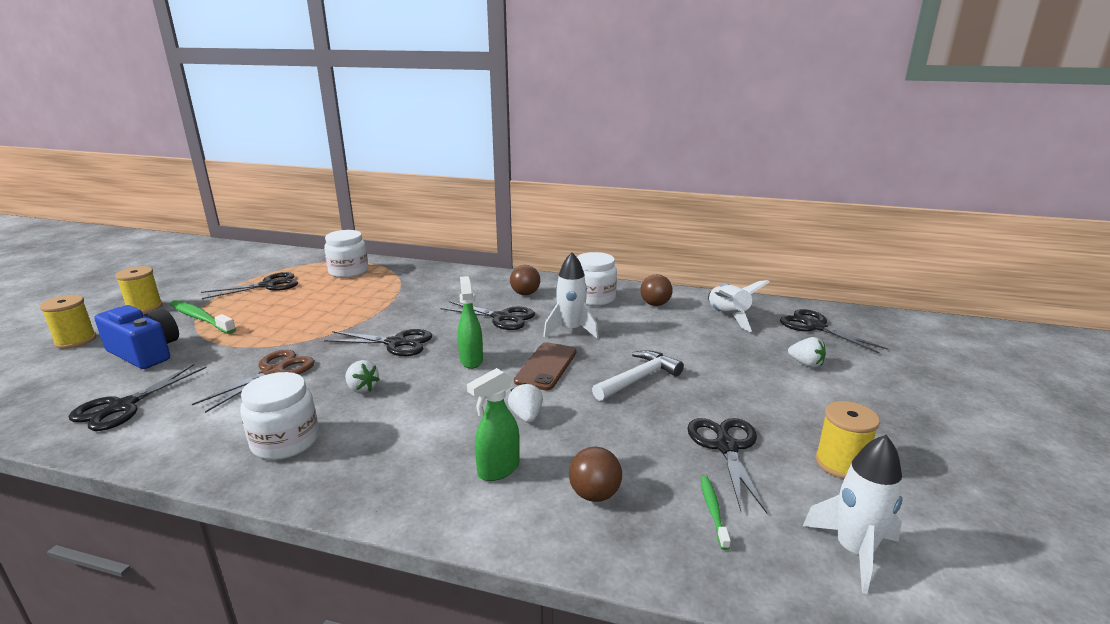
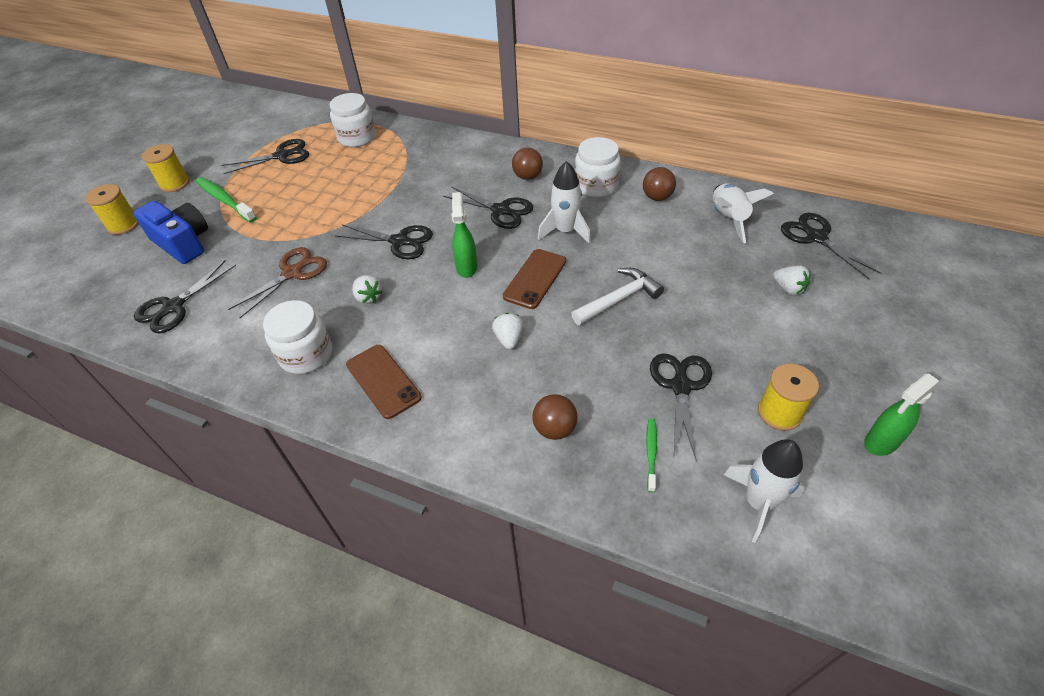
camera: 10 degrees right, 25 degrees up
green spray bottle [467,368,520,481] -> green spray bottle moved to [864,374,941,456]
none -> brown phone [346,345,422,419]

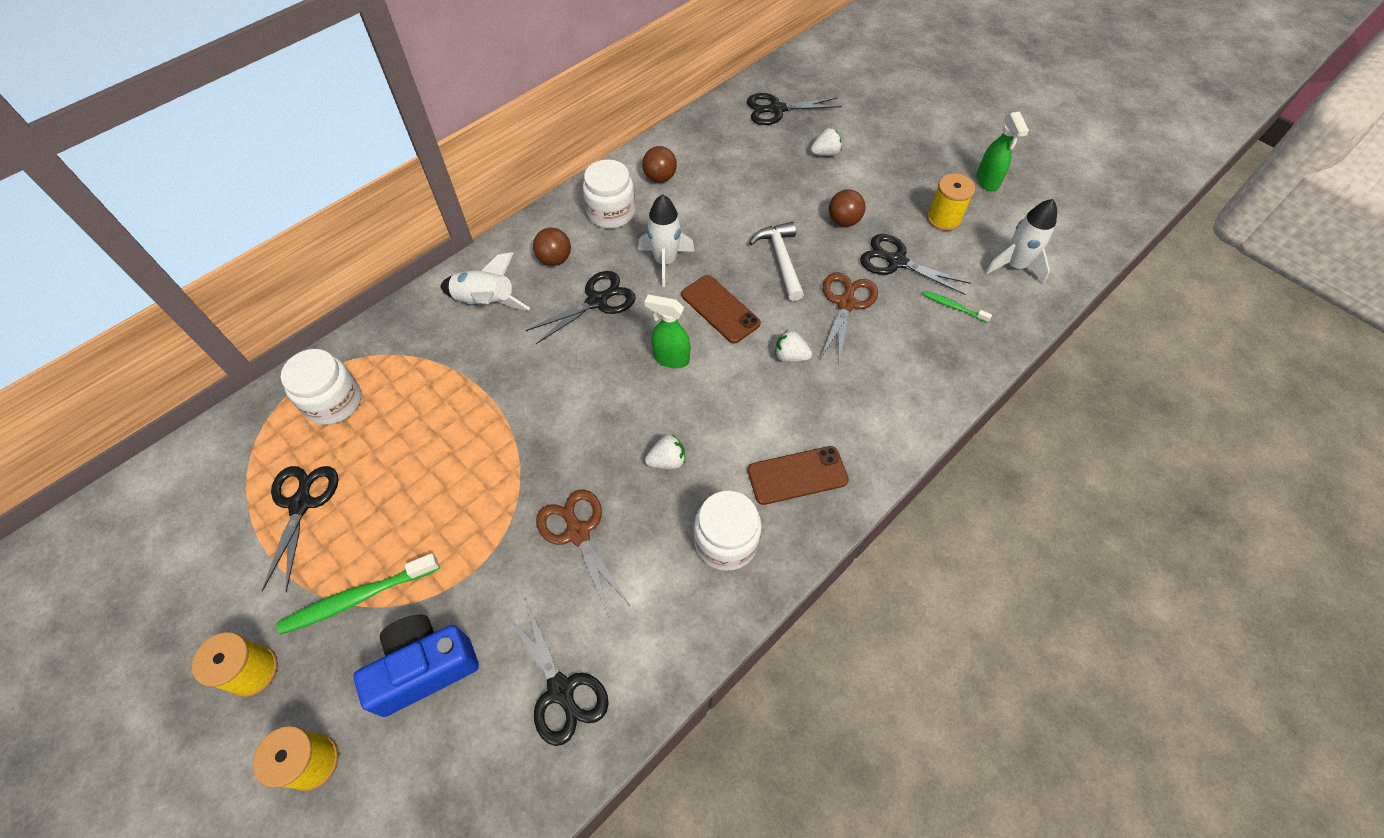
camera: 70 degrees left, 10 degrees up
black scissors [335,225,433,259] -> none
brown ball [532,394,578,440] -> brown ball moved to [829,189,865,227]
white rocket [713,183,774,243] -> white rocket moved to [440,252,530,310]
none -> brown scissors [820,272,878,363]

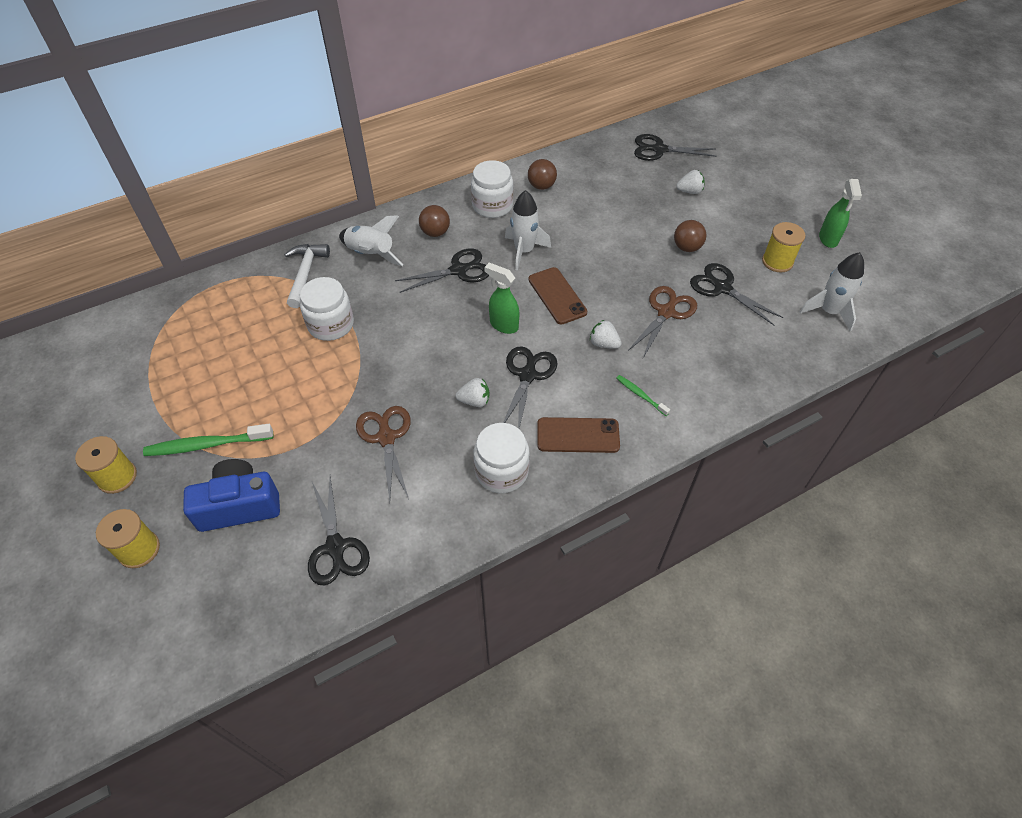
camera: 15 degrees right, 5 degrees down
black scissors [262,466,338,592] -> black scissors moved to [503,346,558,429]
white jar [281,349,361,425] -> white jar moved to [300,277,354,341]
white hammer [749,222,804,301] -> white hammer moved to [284,244,330,308]
green toothbrush [923,291,992,323] -> green toothbrush moved to [616,375,670,416]

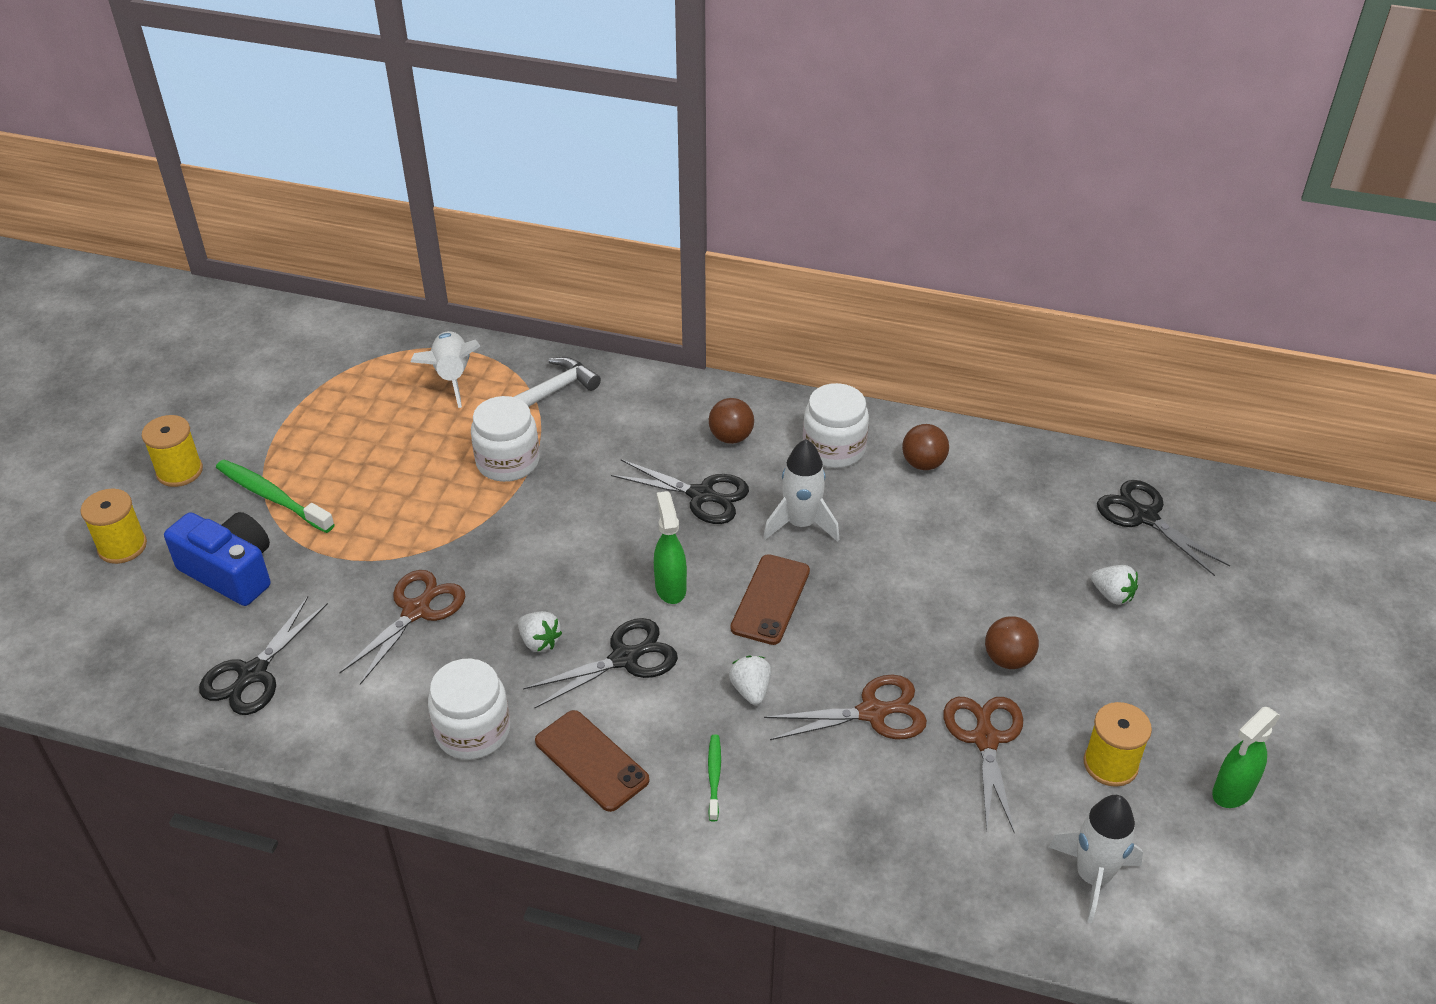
camera: 45 degrees right, 10 degrees down
white rocket [339,215,403,266] -> white rocket moved to [411,331,480,408]
black scissors [690,263,783,325] -> brown scissors [943,697,1023,833]

